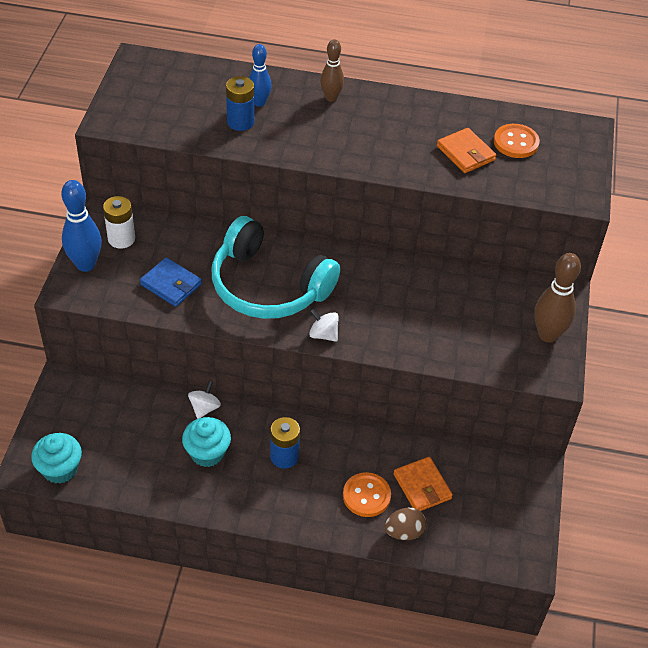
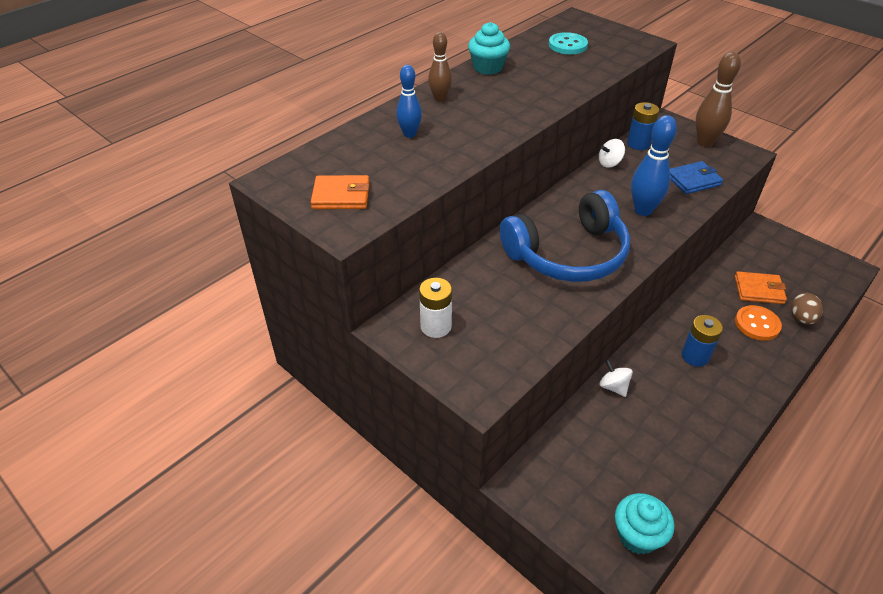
camera: 55 degrees left, 5 degrees down
blue bowling pin [61,180,102,272] -> blue bowling pin moved to [631,115,677,216]
blue wallet [140,257,202,307] -> blue wallet moved to [670,161,723,194]
turquoise cupcake [182,417,231,467] -> turquoise cupcake moved to [468,22,510,75]
turquoise headphones [212,216,340,319] -> blue headphones [500,190,630,282]
blue battery [226,76,255,131] -> blue battery moved to [627,102,659,150]
white spinning top [309,309,339,342] -> white spinning top moved to [599,139,625,168]
orange wallet [437,128,496,173] -> orange wallet moved to [311,175,369,209]
orange button [494,124,540,158] -> turquoise button [549,32,588,54]

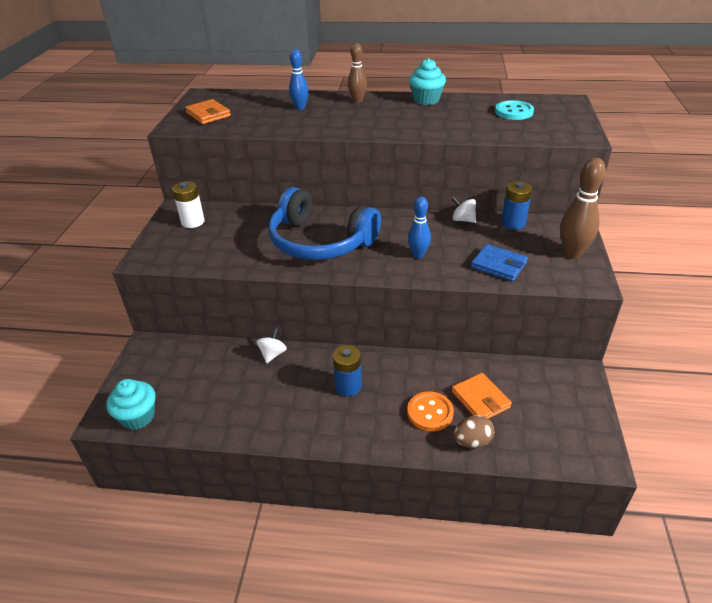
camera: 55 degrees right, 5 degrees down
blue bowling pin [631,115,677,216] -> blue bowling pin [408,197,431,258], size x0.64

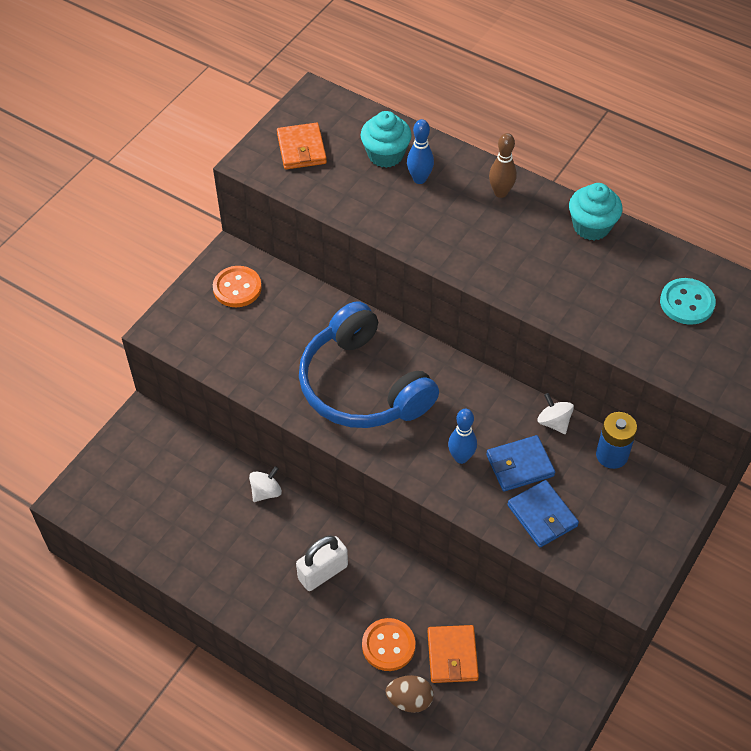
camera: 25 degrees right, 15 degrees up
turquoise cupcake [106,379,156,430] -> turquoise cupcake moved to [361,111,412,168]
white battery [172,181,205,228] -> orange button [213,266,262,307]
blue battery [333,345,362,396] -> white padlock [296,535,348,591]
brown bowling pin [560,158,606,259] -> none
none -> blue wallet [486,435,555,491]

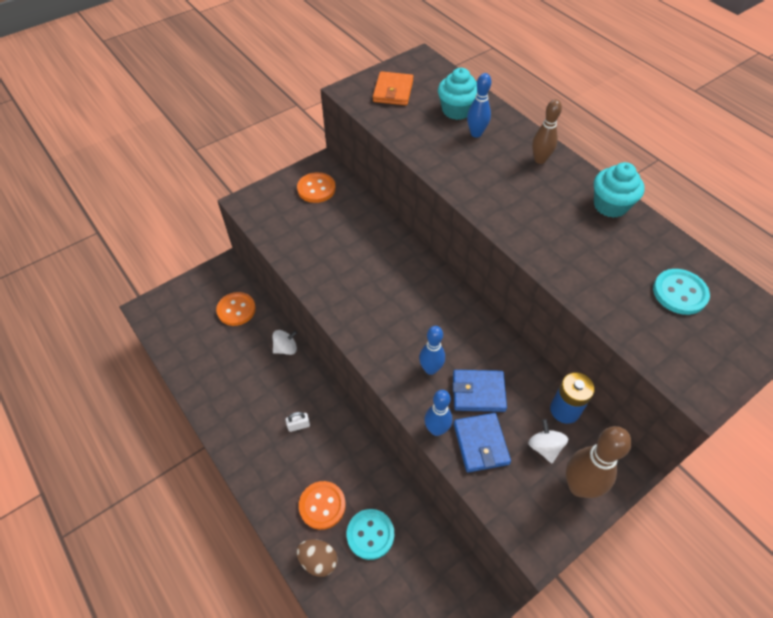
camera: 20 degrees right, 0 degrees up
white padlock [296,535,348,591] -> white padlock [286,412,310,432], size x0.52
blue headphones [299,301,439,428] -> none
orange wallet [427,625,479,683] -> turquoise button [347,509,394,560]
white spinning top [537,393,574,434] -> white spinning top moved to [528,419,568,463]
none -> orange button [216,292,256,326]
none -> blue bowling pin [424,390,452,436]
none -> brown bowling pin [566,426,632,498]

